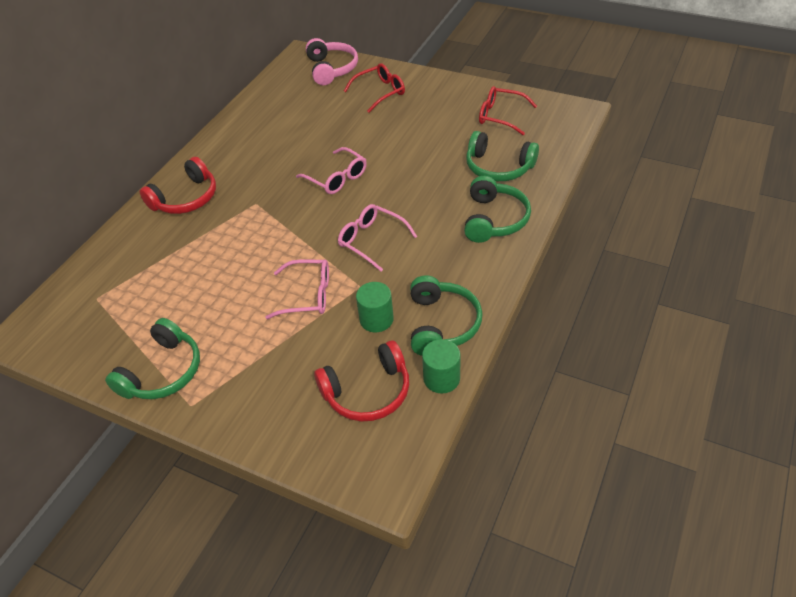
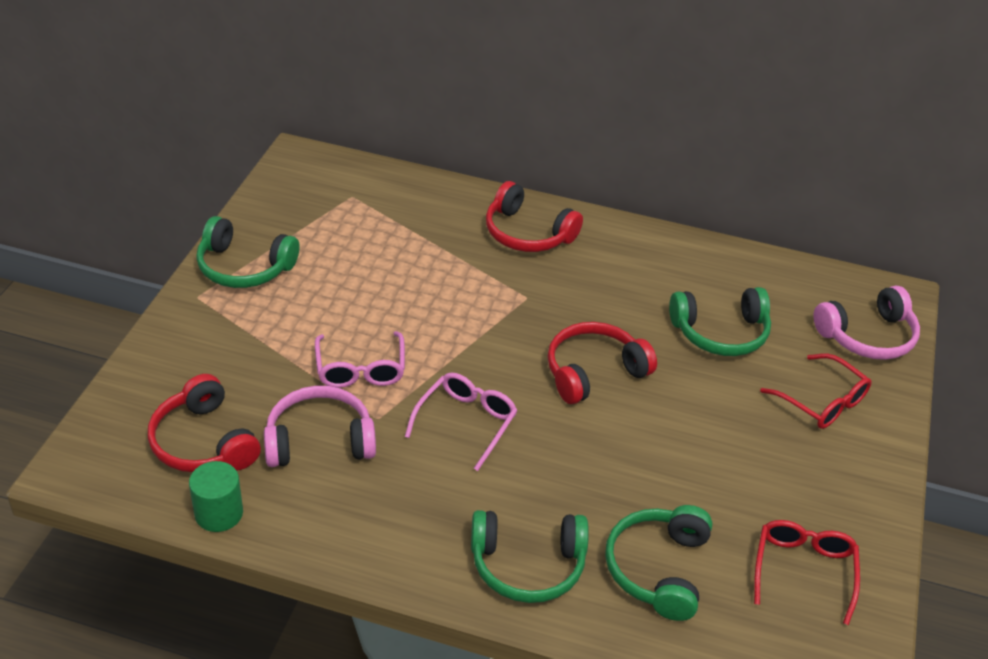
camera: 75 degrees right, 5 degrees down
pink glasses [296,147,367,194] -> red headphones [547,322,657,404]
green cylinder [356,282,394,332] -> pink headphones [264,386,376,467]
green headphones [410,275,483,356] -> green headphones moved to [669,287,771,356]

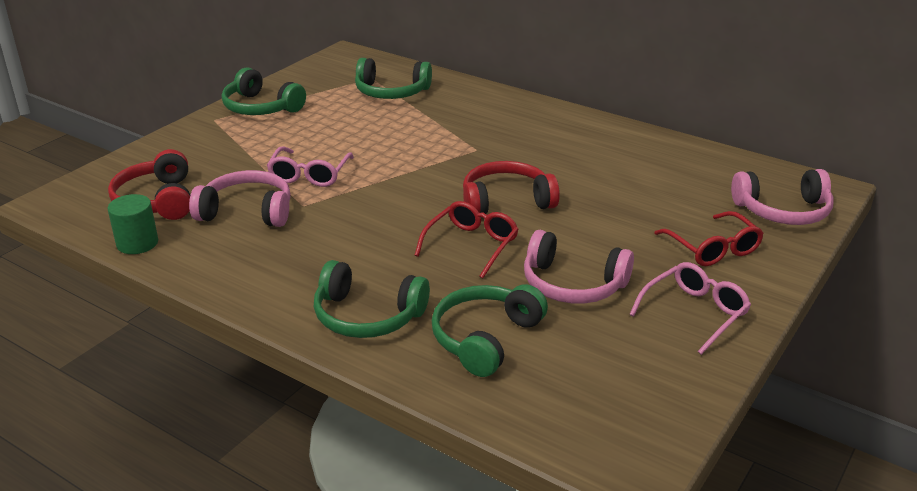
camera: 20 degrees right, 10 degrees down
pink glasses [405,373,518,471] -> pink glasses moved to [629,262,751,355]
red headphones [486,181,583,252] -> none
green headphones [669,287,771,356] -> green headphones moved to [355,58,432,99]
red glasses [754,520,860,625] -> red glasses moved to [414,201,519,279]
none -> pink headphones [524,230,634,304]

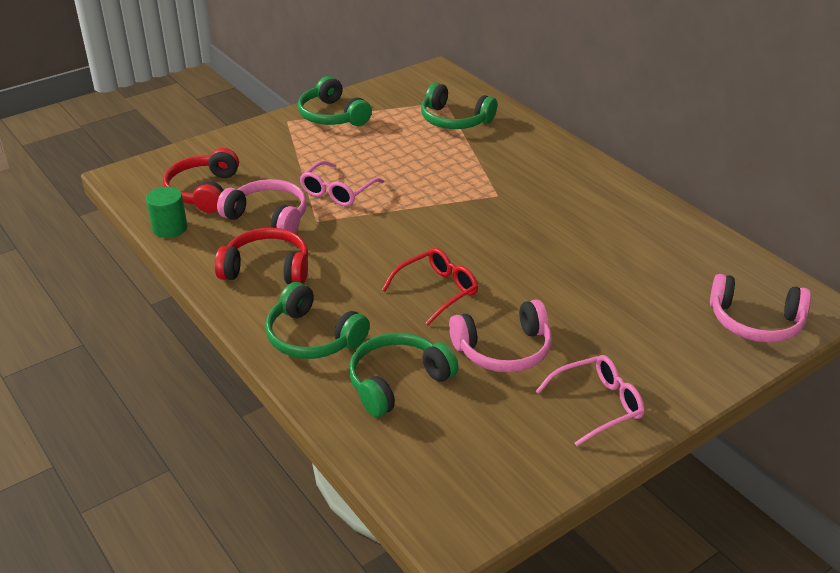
camera: 20 degrees right, 5 degrees up
red headphones [463,161,560,214] -> red headphones moved to [215,228,308,285]
pink headphones [524,230,634,304] -> pink headphones turned 60 degrees counterclockwise [449,300,552,373]
red glasses [654,211,764,266] -> none

